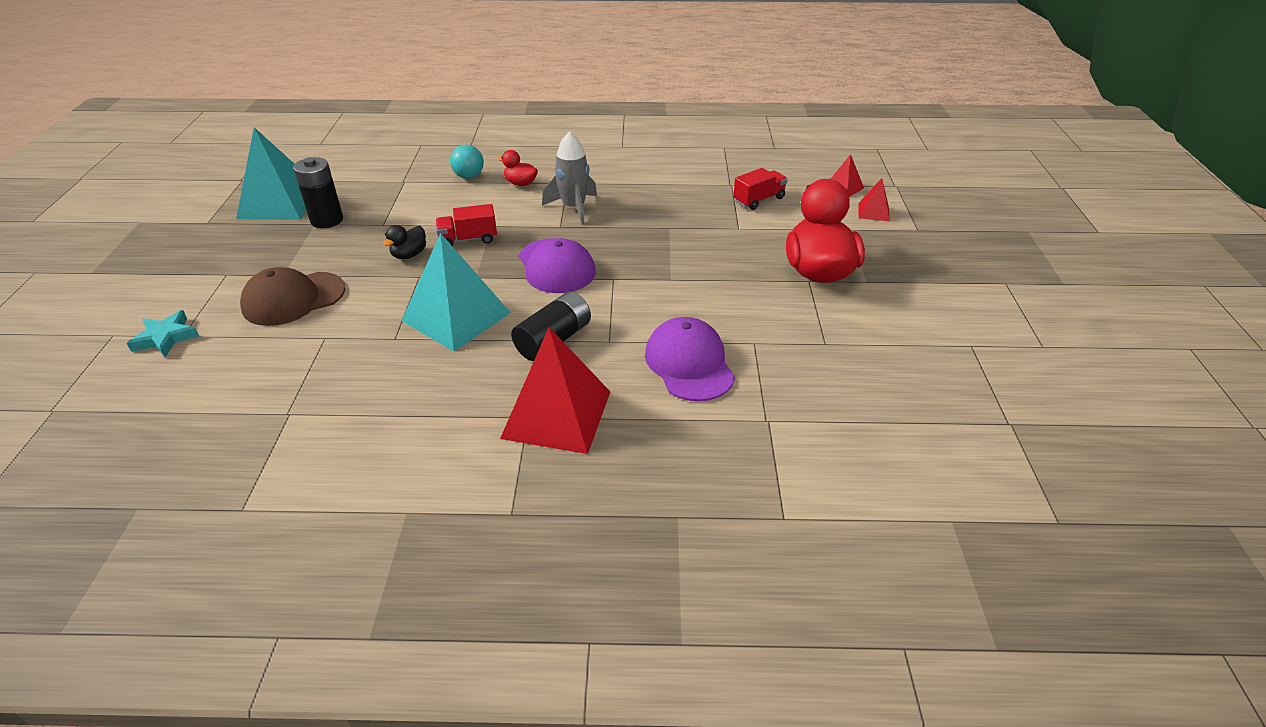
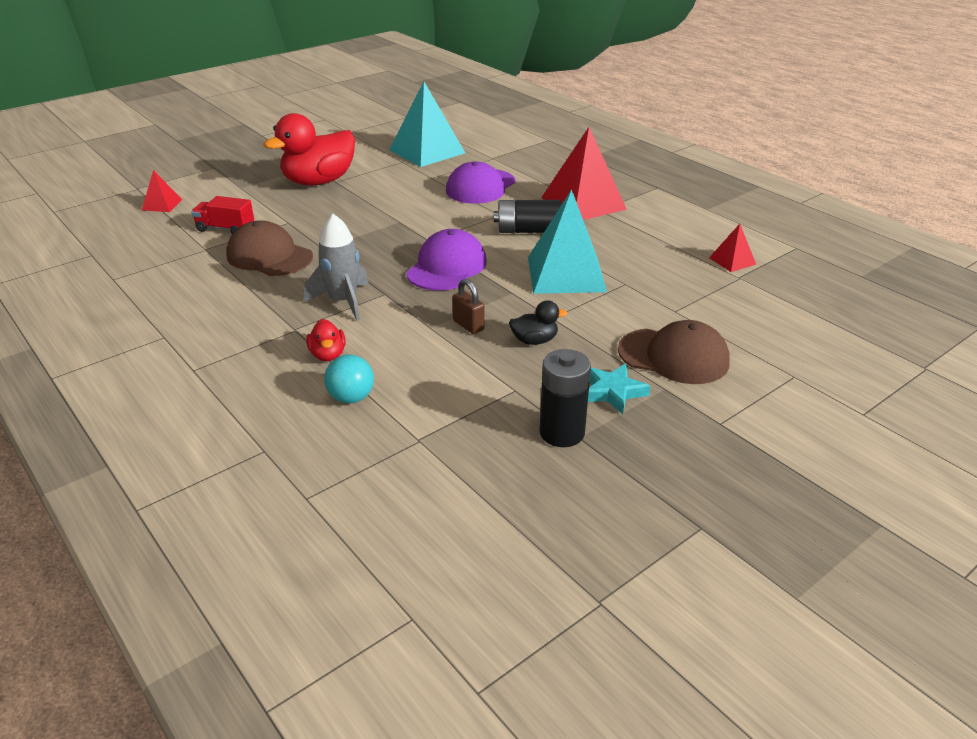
camera: 130 degrees left, 5 degrees down
turquoise star [127,310,199,357] -> turquoise star moved to [588,364,651,414]
turquoise pyramid [236,127,307,220] -> turquoise pyramid moved to [389,82,465,167]
red truck [436,204,497,246] -> brown padlock [452,279,485,334]
red pyramid [858,178,890,222] -> red pyramid moved to [709,224,756,272]
none -> brown cap [226,220,313,276]

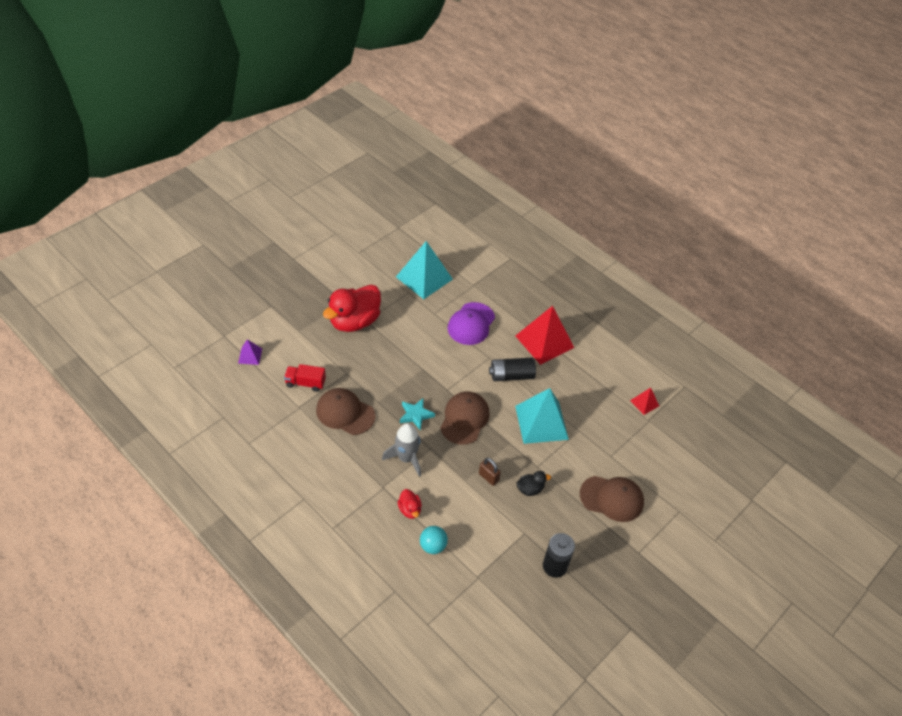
camera: 10 degrees left, 15 degrees up
red pyramid [142,170,182,212] -> purple pyramid [238,339,262,365]
purple cap [406,229,487,291] -> brown cap [440,392,490,445]
turquoise star [588,364,651,414] -> turquoise star moved to [400,398,435,430]

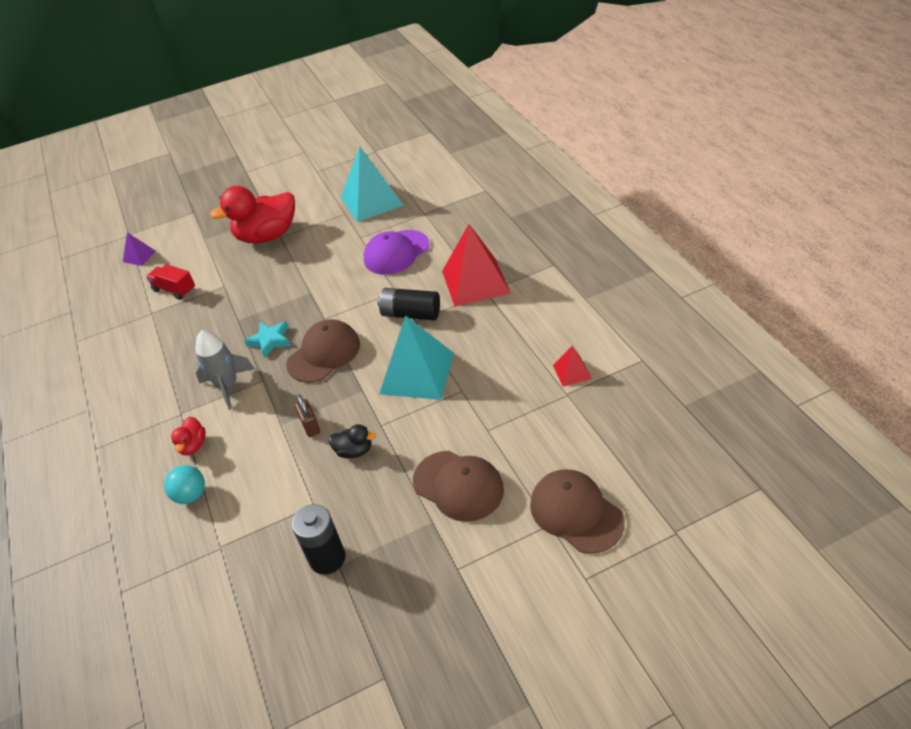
camera: 30 degrees right, 5 degrees down
brown cap [316,388,375,435] -> brown cap moved to [530,469,625,554]

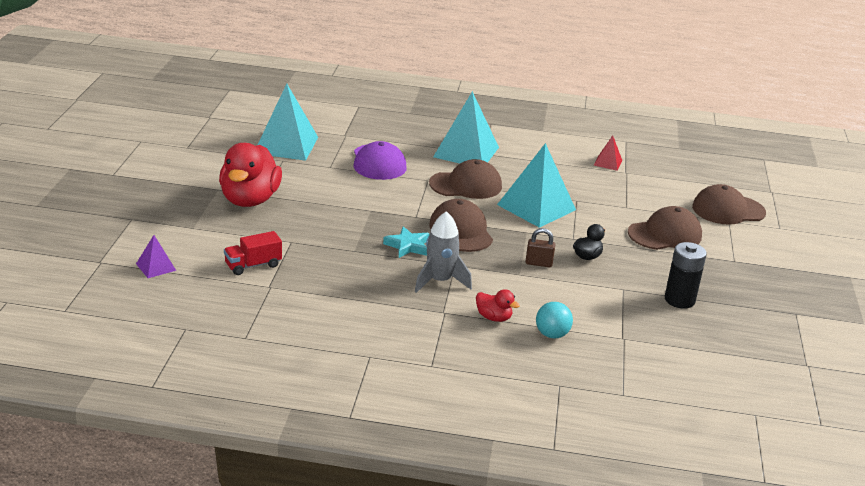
camera: 65 degrees left, 15 degrees down
black battery [378,288,440,321] -> brown cap [429,159,502,199]
red pyramid [442,224,511,307] -> turquoise pyramid [433,91,499,163]

